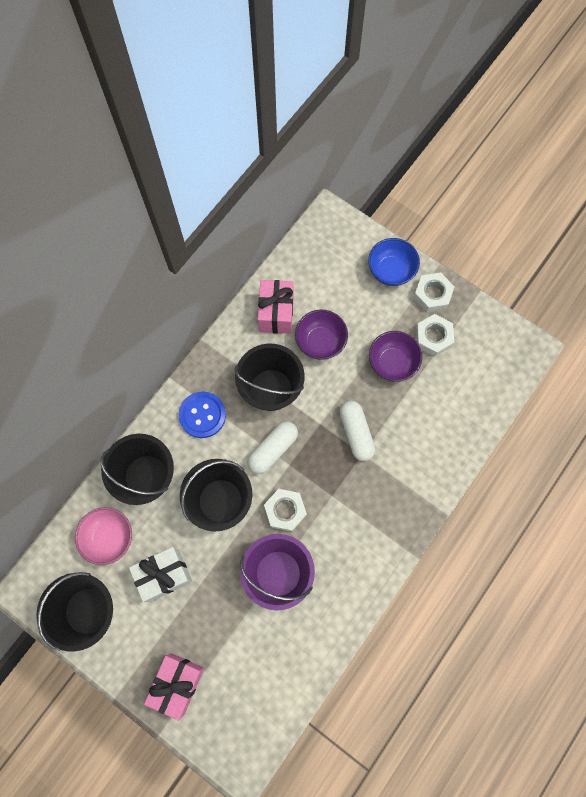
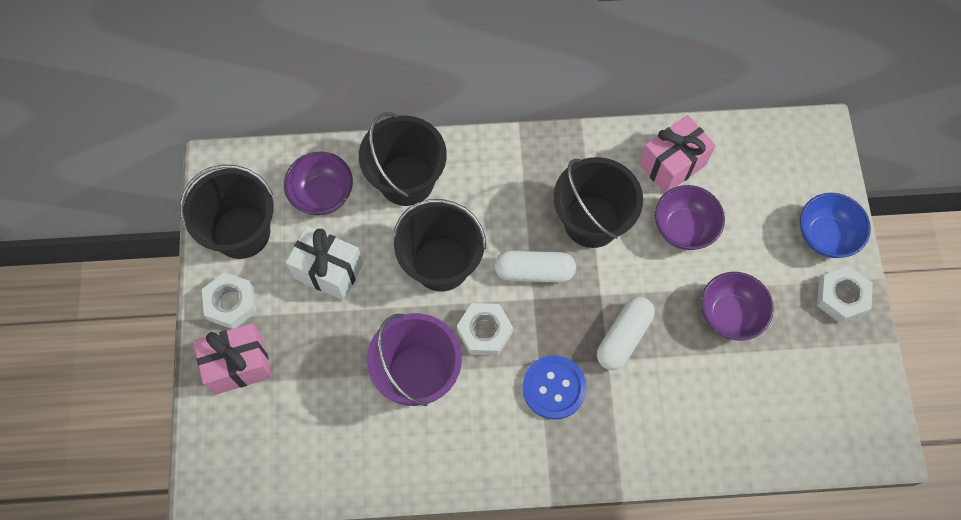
camera: 50 degrees right, 5 degrees down
pink bowl [75,507,132,565] -> purple bowl [284,152,353,216]
blue button [179,392,226,438] -> blue button moved to [522,355,587,420]
white nut [415,314,454,357] -> white nut moved to [202,272,256,329]

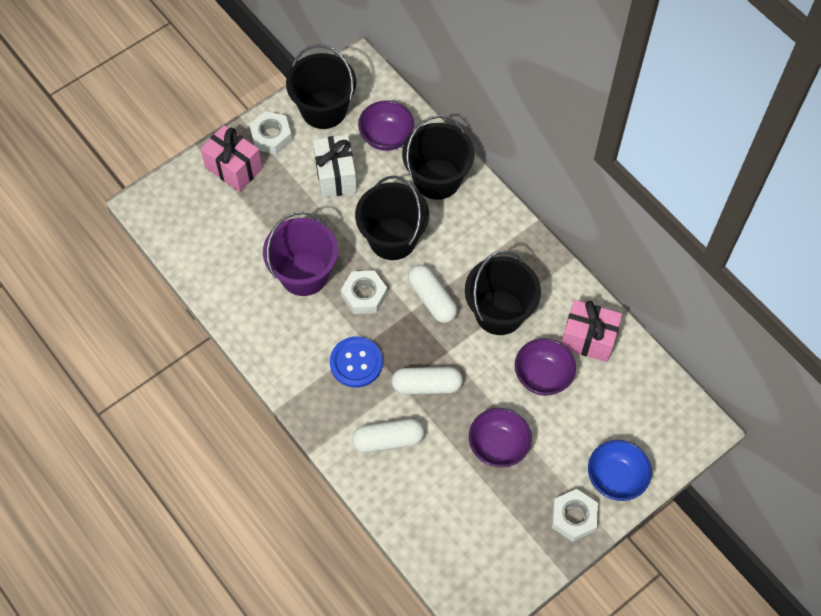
camera: 55 degrees right, 5 degrees down
none -> white capsule [352,419,424,453]

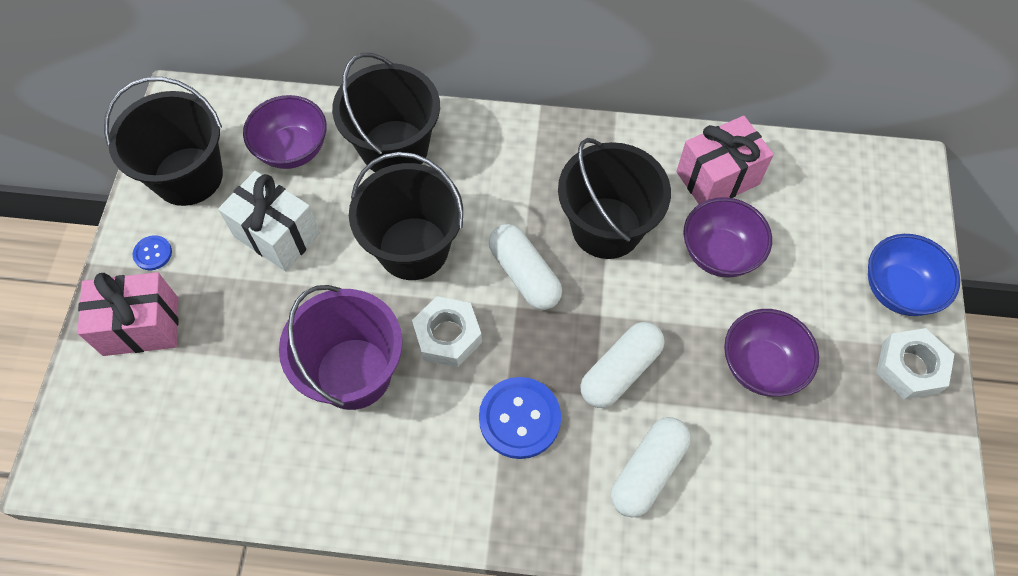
camera: 45 degrees left, 0 degrees up
white nut [249,111,292,154] -> blue button [133,235,172,270]
white capsule [408,265,457,323] -> white capsule turned 45 degrees clockwise [489,224,562,310]

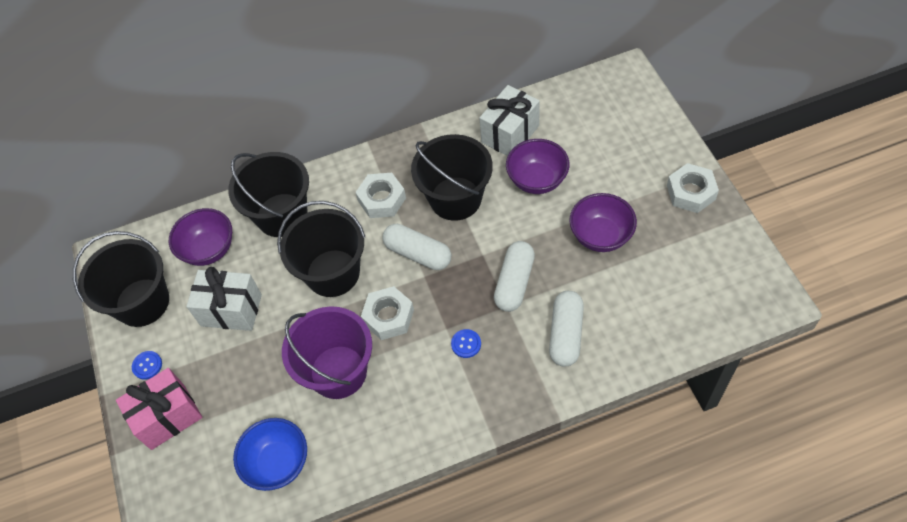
camera: 20 degrees left, 5 degrees down
blue button [479,377,561,459] -> blue button [451,329,481,358], size x0.50
pink gift [676,116,774,204] -> white gift [480,85,540,156]
blue bowl [868,234,960,316] -> blue bowl moved to [233,418,307,491]
none -> white nut [355,173,406,218]

